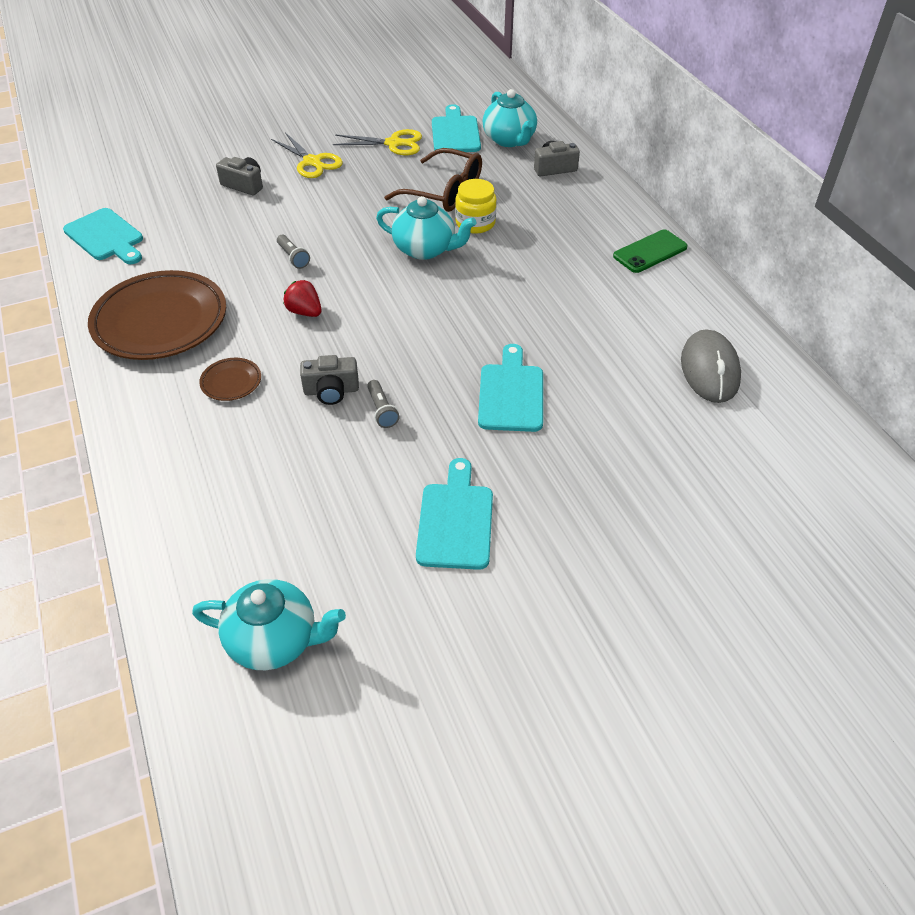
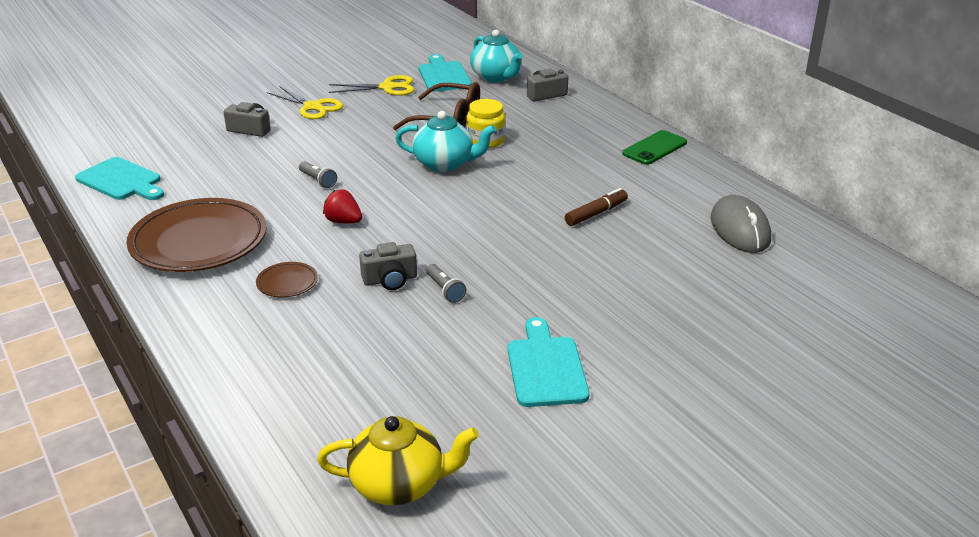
camera: 10 degrees left, 15 degrees down
turquoise teapot [192,579,346,670] -> yellow teapot [317,416,479,505]
turquoise cutting board [478,344,543,432] -> none
none -> brown marker [565,188,628,226]

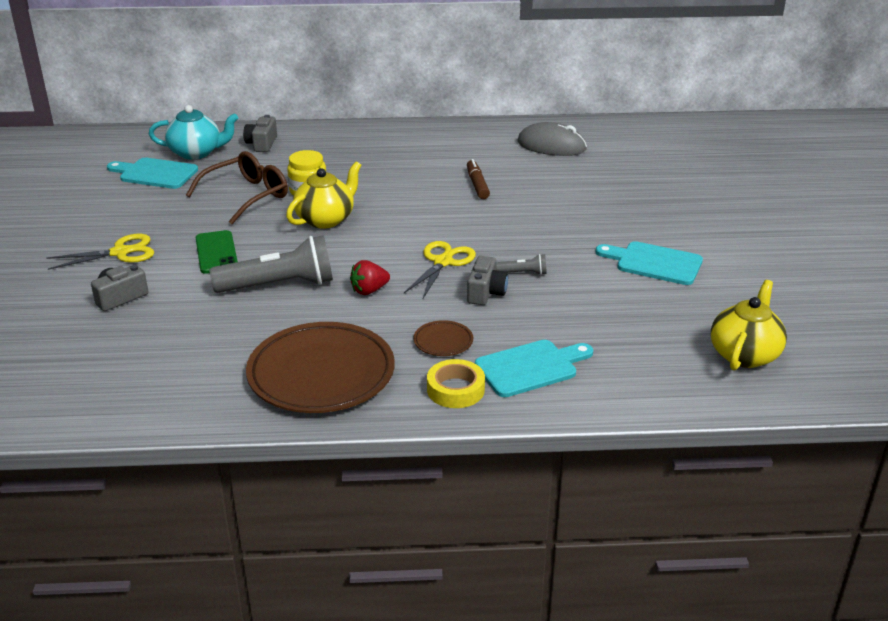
camera: 60 degrees left, 0 degrees up
turquoise cutting board [75,157,164,200] -> turquoise cutting board moved to [475,340,593,397]
grey flashlight [299,162,337,188] -> grey flashlight [209,235,333,293], size x2.28
yellow scissors [329,75,414,96] -> yellow scissors moved to [404,241,476,298]
turquoise teapot [395,111,496,172] -> yellow teapot [286,162,362,229]
green phone [622,130,687,165] -> green phone moved to [195,230,238,274]
none -> yellow tape [427,359,485,408]

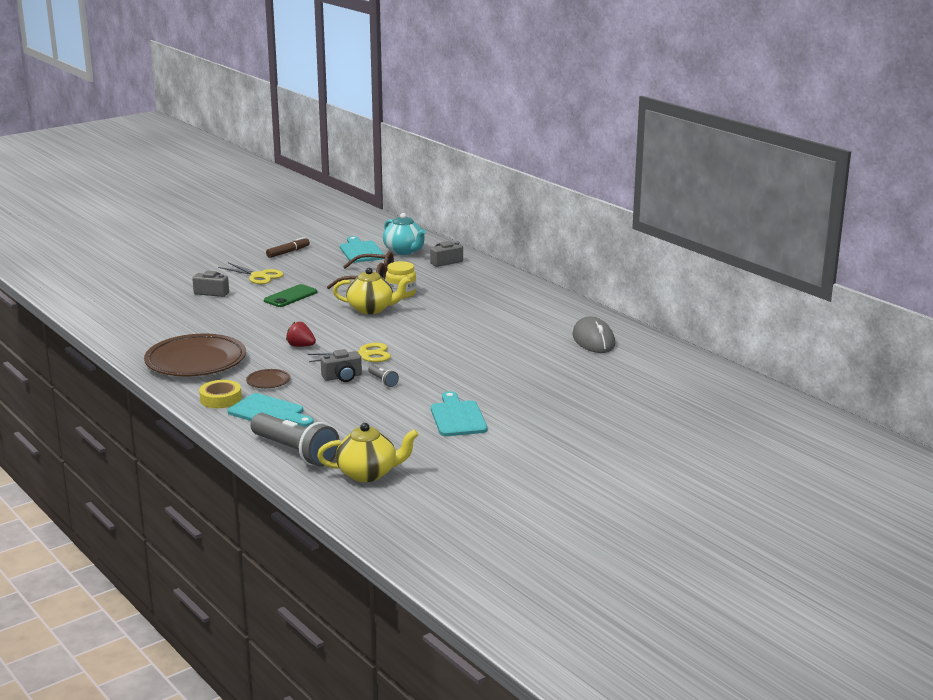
camera: 55 degrees right, 10 degrees down
grey flashlight [209,235,333,293] -> grey flashlight moved to [250,413,340,467]
brown marker [467,159,490,199] -> brown marker moved to [266,237,310,258]

